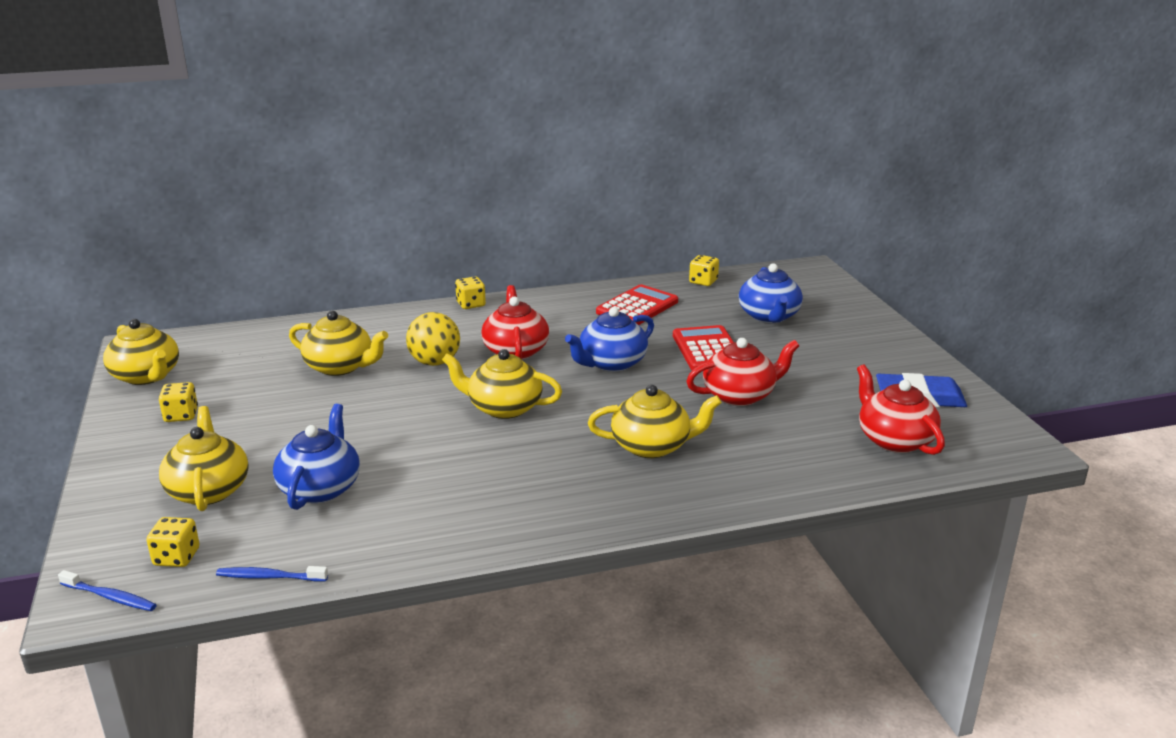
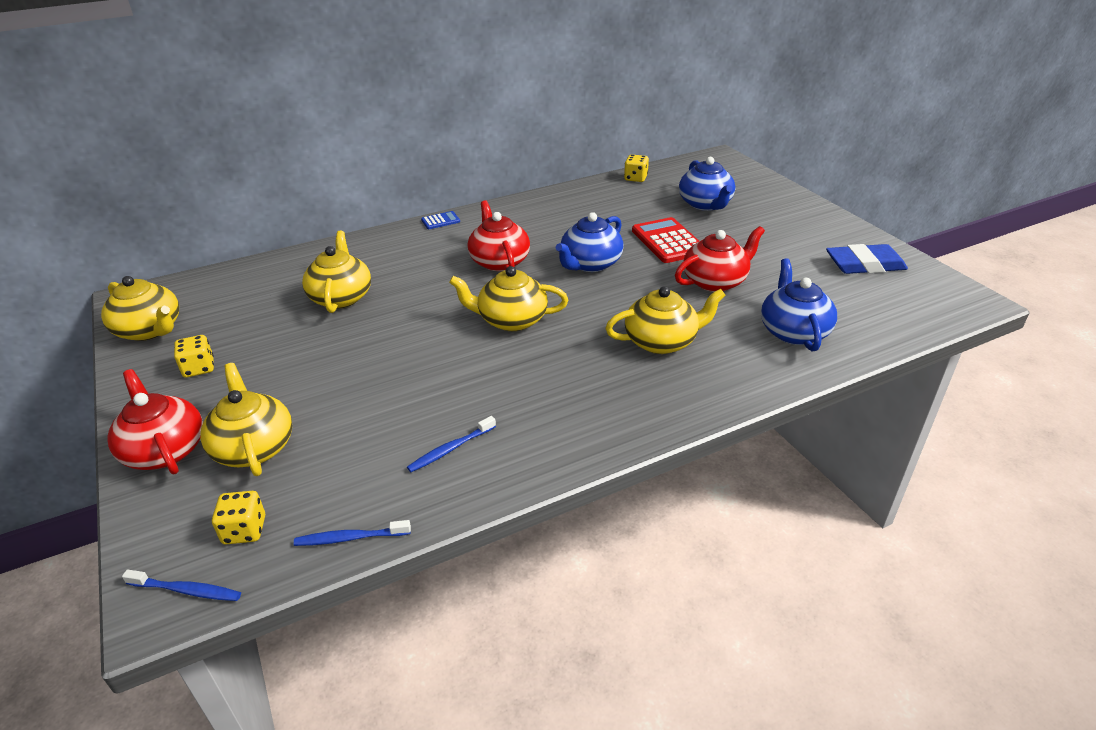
camera: 10 degrees left, 10 degrees up
blue teapot [273,404,360,510] -> blue teapot moved to [761,258,837,351]
yellow teapot [289,311,388,376] -> yellow teapot turned 105 degrees counterclockwise [302,231,371,313]
yellow ball [406,312,460,366] -> none
yellow dice [455,276,486,309] -> blue calculator [421,211,460,229]
red calculator [596,284,678,325] -> none
red teapot [857,365,945,455] -> red teapot moved to [107,369,203,474]
none -> blue toothbrush [407,416,496,472]

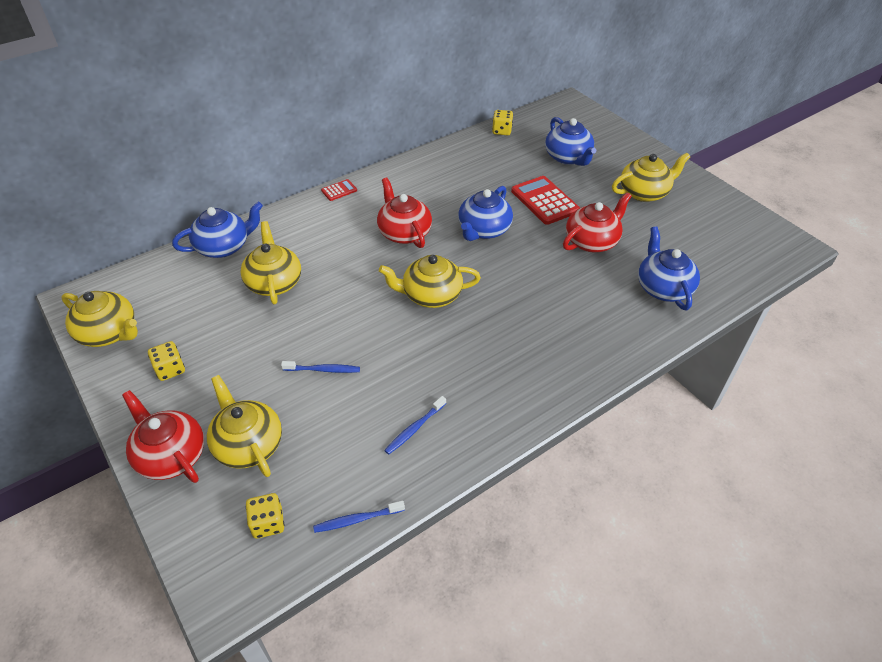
camera: 10 degrees left, 10 degrees up
blue toothbrush [122,570,241,601] -> blue toothbrush moved to [281,361,360,373]
blue calculator [421,211,460,229] -> red calculator [321,179,357,201]
yellow teapot [605,286,726,354] -> yellow teapot moved to [612,153,690,202]
blue eraser [826,244,908,274] -> none
none -> blue teapot [172,201,263,258]

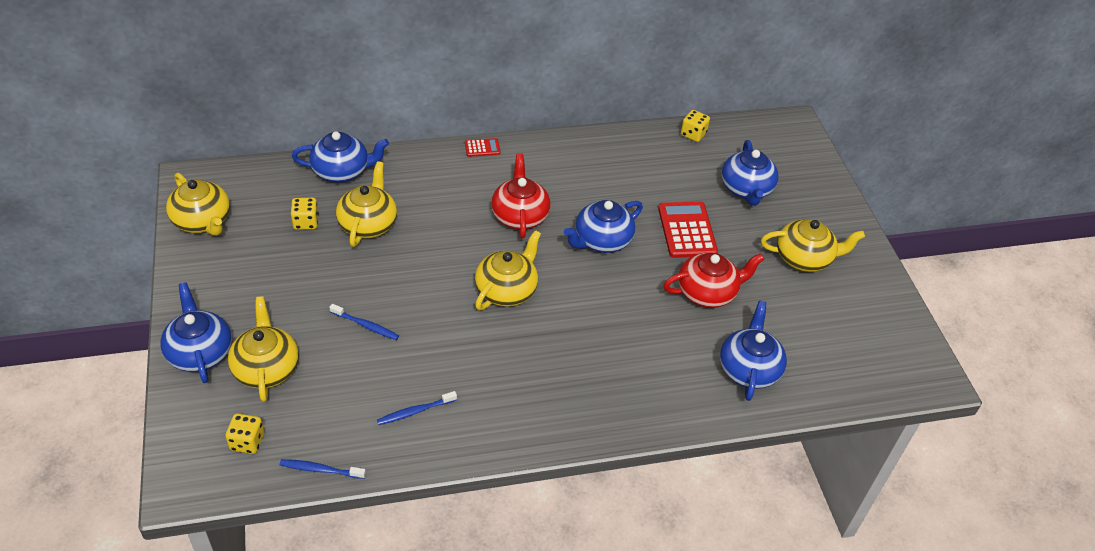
camera: 20 degrees right, 0 degrees up
red teapot [122,390,204,483] -> blue teapot [160,282,232,383]
yellow dice [148,341,185,381] -> yellow dice moved to [291,198,319,230]
yellow teapot [379,255,481,308] -> yellow teapot turned 105 degrees clockwise [475,230,541,310]

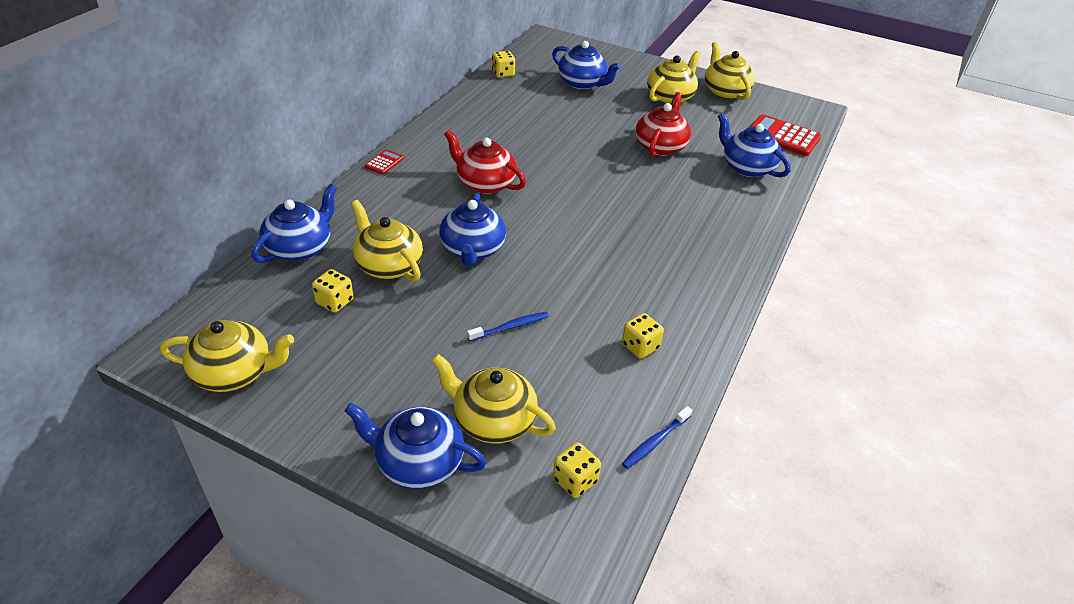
camera: 50 degrees left, 5 degrees down
blue toothbrush [377,391,457,425] -> yellow dice [622,313,664,359]
yellow teapot [475,230,541,310] -> yellow teapot moved to [705,42,755,100]
blue teapot [564,200,643,253] -> blue teapot moved to [439,193,506,266]
red calculator [658,202,718,258] -> red calculator moved to [750,115,821,156]

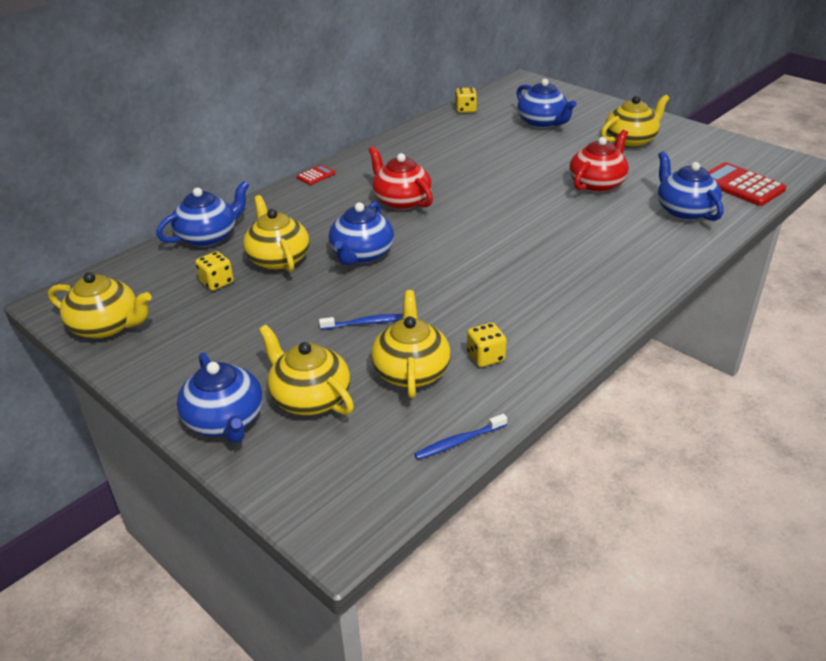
camera: 20 degrees right, 5 degrees down
blue teapot [345,403,487,489] -> blue teapot turned 150 degrees counterclockwise [177,352,263,443]
yellow dice [553,443,601,498] -> none
yellow teapot [705,42,755,100] -> yellow teapot moved to [371,290,451,398]

